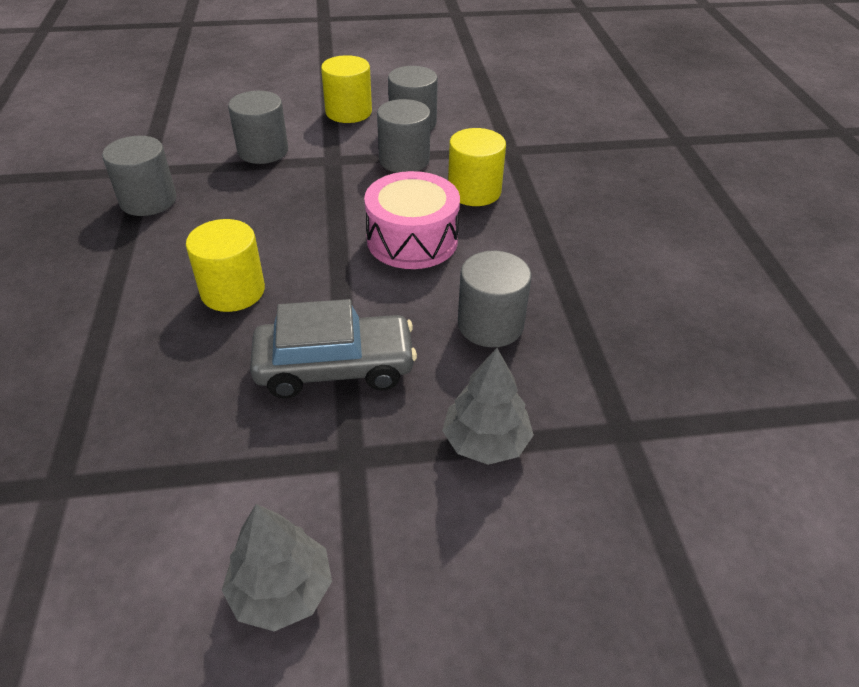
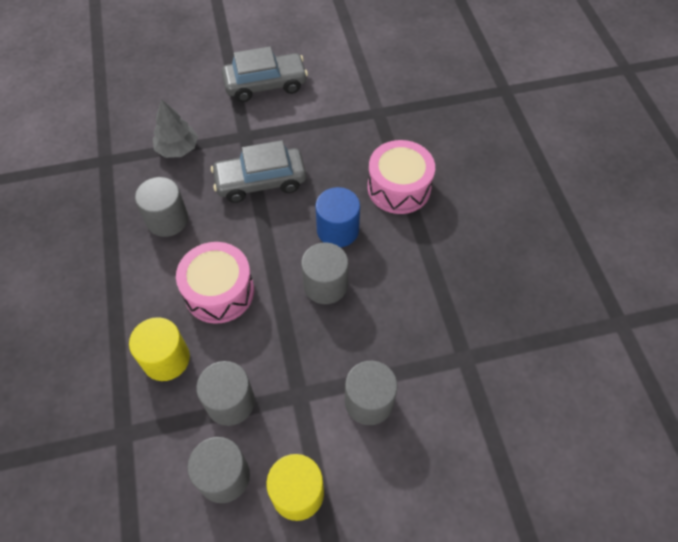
camera: 175 degrees right, 15 degrees up
grey cylinder [102,136,177,216] -> grey cylinder moved to [301,242,348,304]
yellow cylinder [186,219,265,312] -> blue cylinder [315,187,360,247]
grey tree [222,504,332,631] -> grey car [222,46,308,102]
none -> pink drum [368,140,435,214]

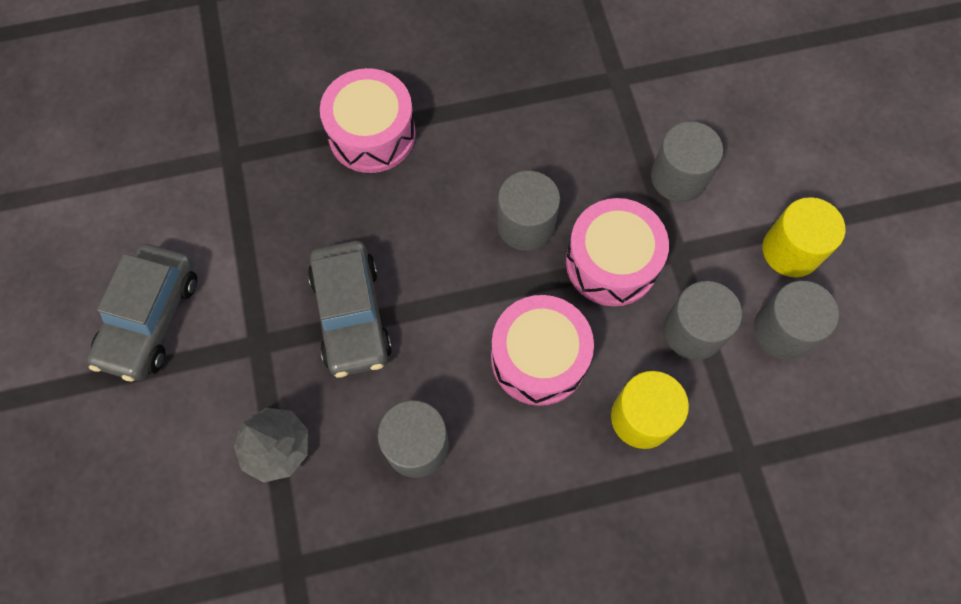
camera: 90 degrees left, 10 degrees up
grey car [222,46,308,102] -> grey car turned 150 degrees counterclockwise [87,244,197,382]
blue cylinder [315,187,360,247] -> none
none -> pink drum [566,198,669,306]

